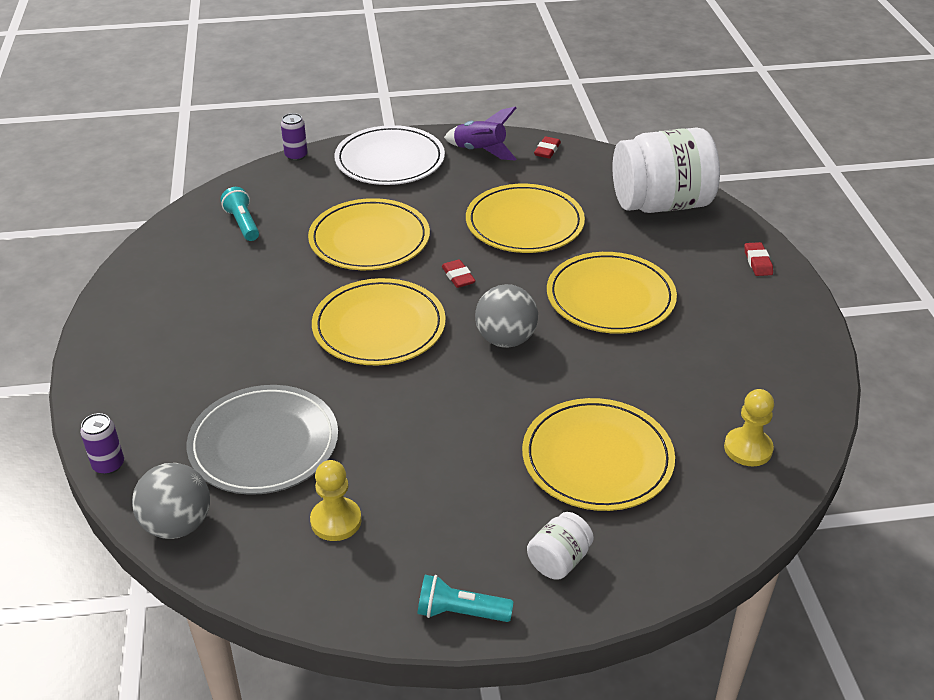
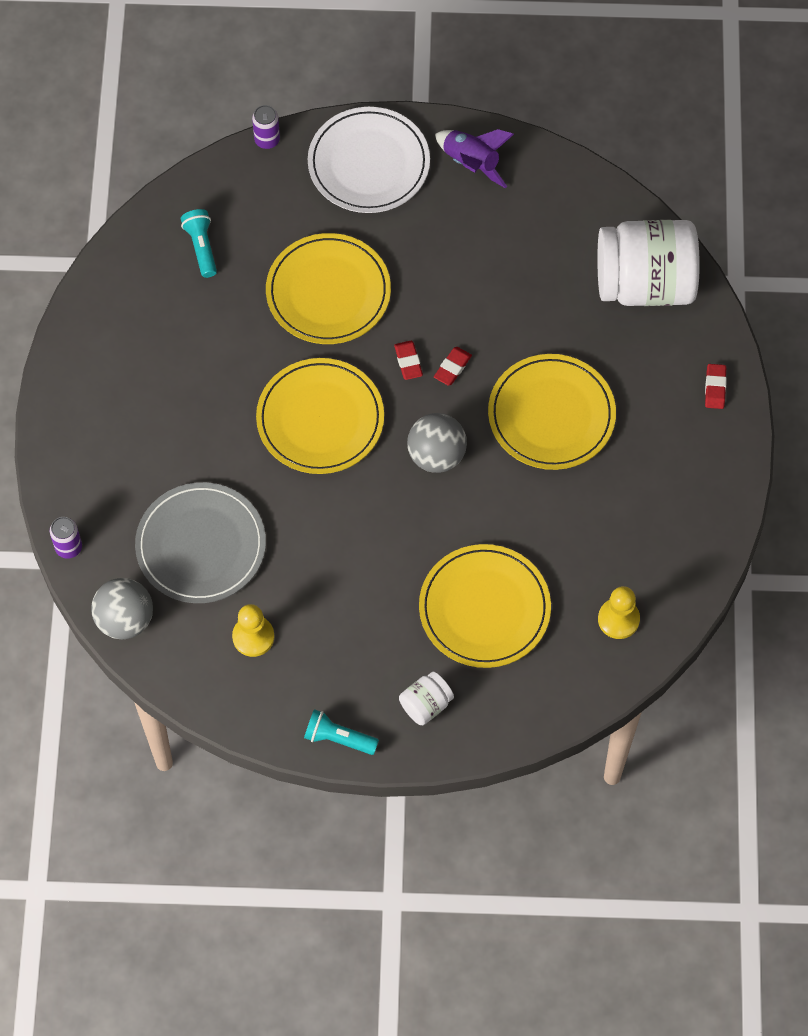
camera: 10 degrees right, 25 degrees up
yellow plate [466,184,585,253] -> none
red eraser [534,136,561,159] -> red eraser moved to [434,347,472,386]

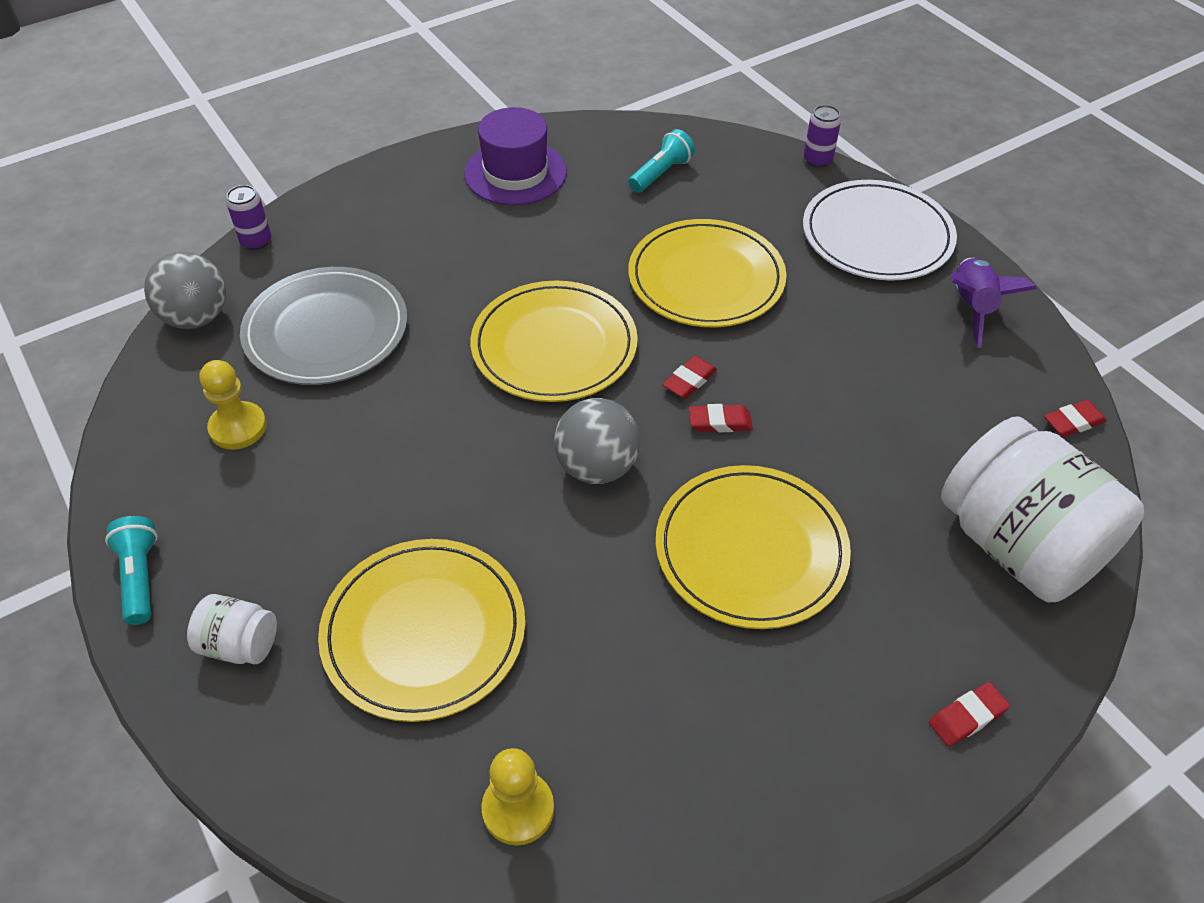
camera: 55 degrees right, 15 degrees down
none -> purple hat [465,107,567,205]
none -> red eraser [1044,400,1107,437]

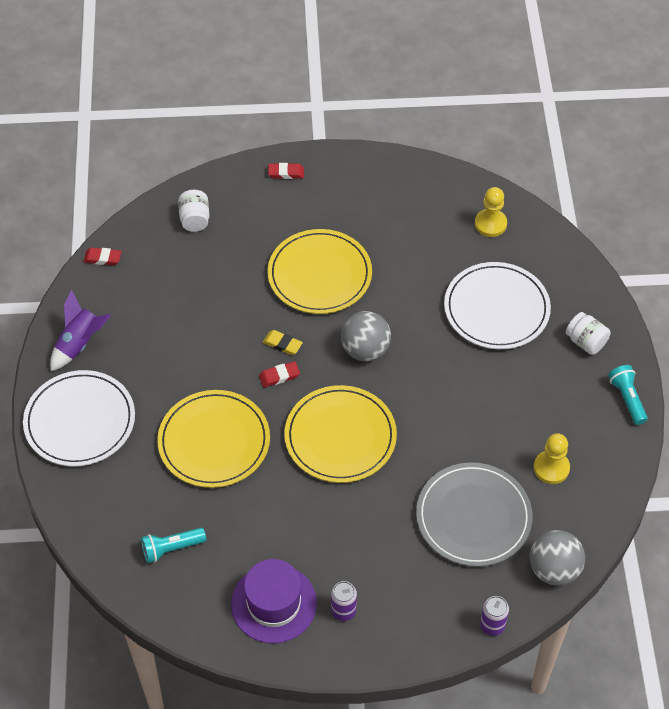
camera: 150 degrees left, 5 degrees up
turquoise flashlight [105,516,158,625] -> turquoise flashlight turned 150 degrees clockwise [608,365,648,425]
yellow plate [318,539,525,722] -> white plate [444,262,551,349]
red eraser [689,404,753,432] -> yellow eraser [263,330,303,355]
purple can [804,105,841,167] -> purple can moved to [331,581,357,621]
white jar [941,416,1144,602] -> white jar [178,190,209,232], size x0.44

